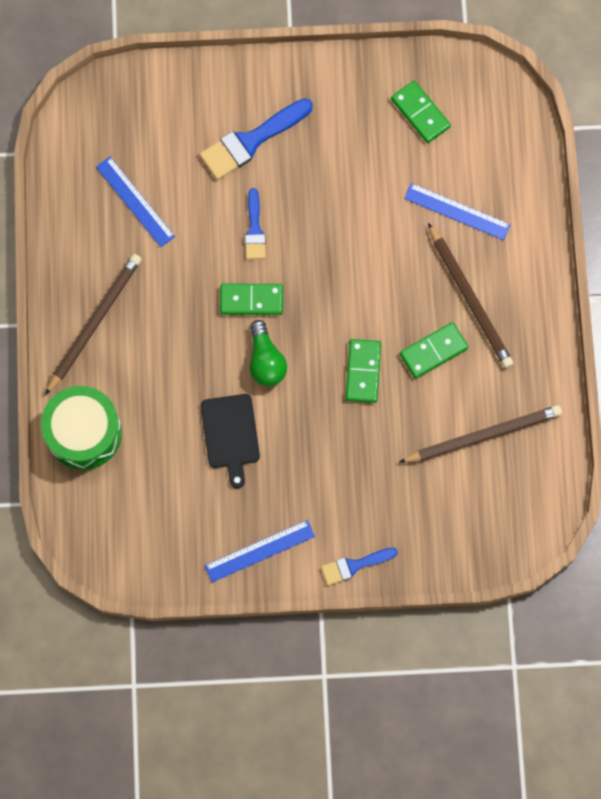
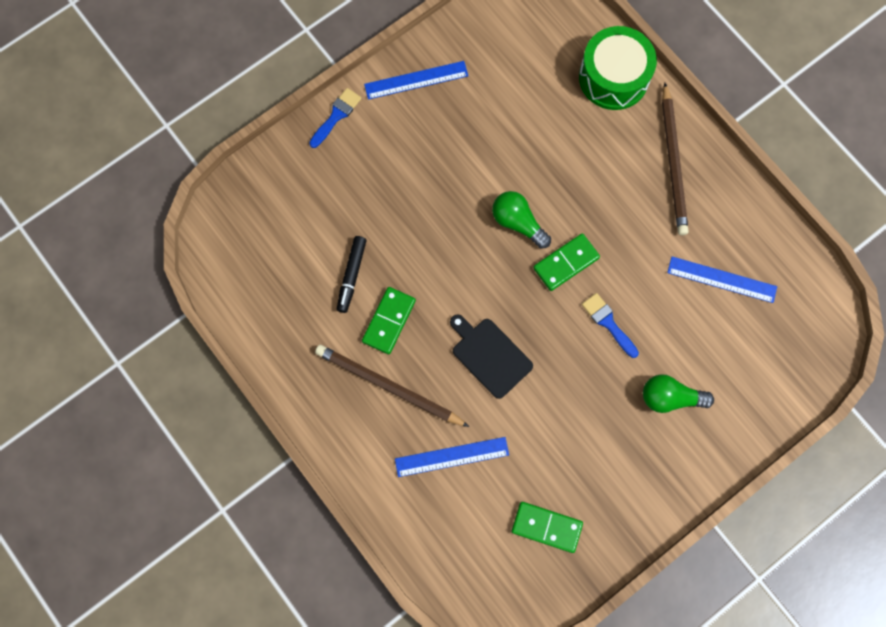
camera: 145 degrees right, 0 degrees up
blue brush [200,98,313,180] -> green light bulb [643,374,714,413]
black cutting board [201,394,260,489] -> black cutting board moved to [450,314,533,399]
blue ruler [204,520,315,582] -> blue ruler turned 45 degrees clockwise [364,61,468,100]
green domino [346,339,381,403] -> none
brown pencil [398,405,562,463] -> none
none -> black marker [337,236,367,313]

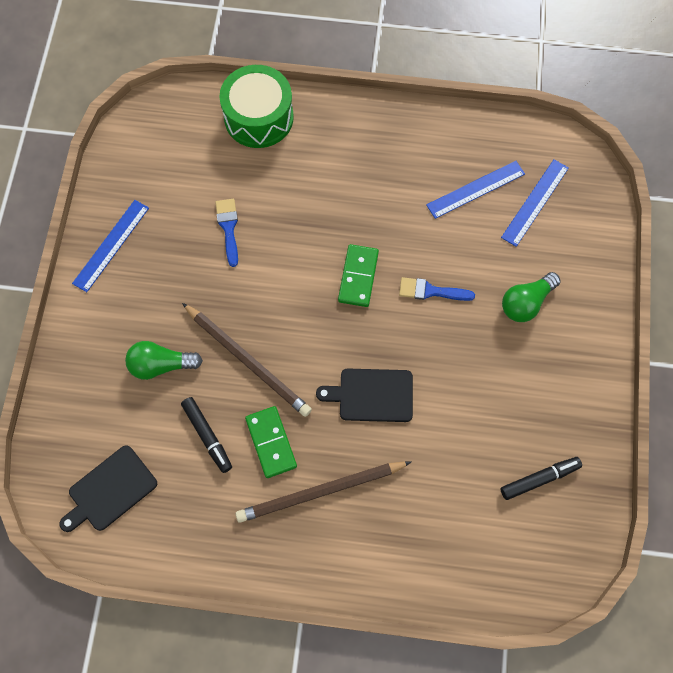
camera: 45 degrees left, 5 degrees down
blue brush [309,88,362,148] -> blue brush moved to [215,199,238,267]
blue ruler [395,437,509,477] -> blue ruler moved to [501,159,569,247]
green light bulb [492,191,551,249] -> green light bulb moved to [125,341,203,380]
green domino [512,502,583,553] -> black marker [501,457,582,500]
brown pencil [662,83,689,235] -> brown pencil moved to [182,303,312,417]
none -> black cutting board [59,445,157,532]

